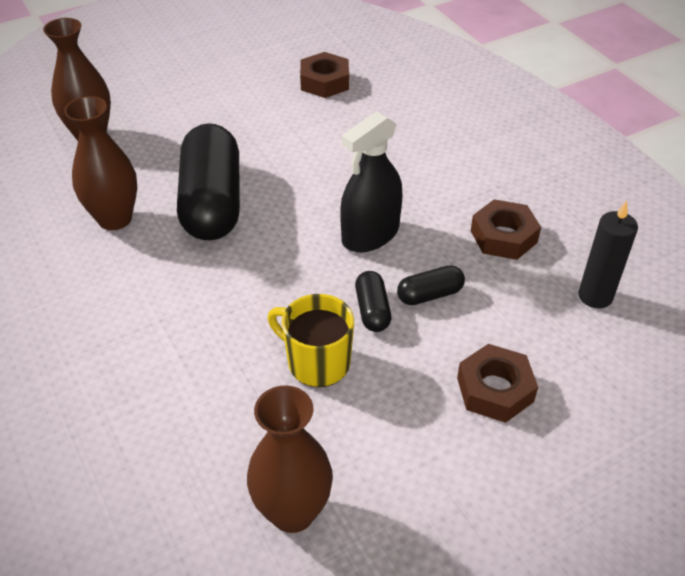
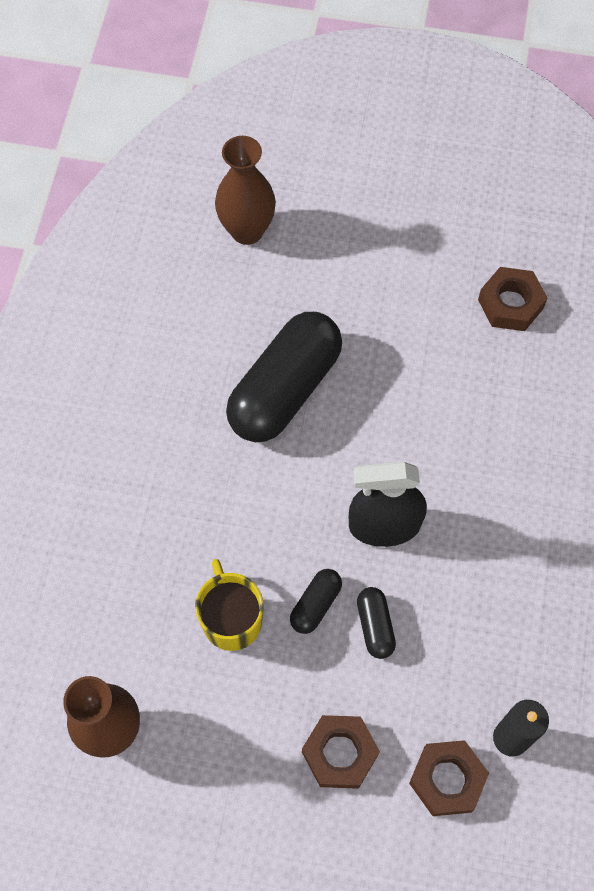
camera: 40 degrees right, 20 degrees up
brown vase [64,96,137,230] -> none
black capsule [397,265,465,305] -> black capsule turned 60 degrees clockwise [357,587,396,659]
brown nut [471,199,541,260] -> brown nut moved to [409,740,489,816]

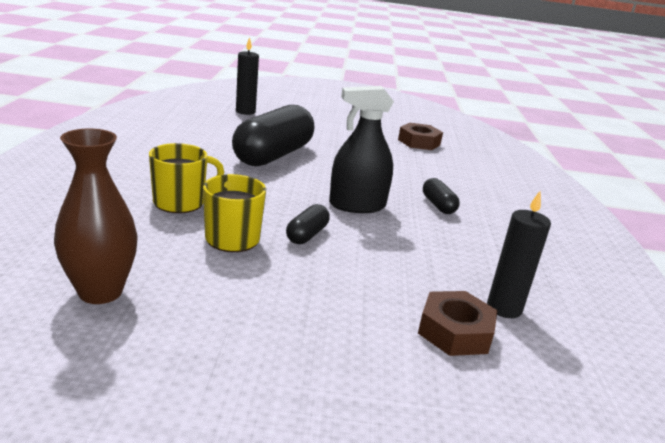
camera: 10 degrees left, 40 degrees down
brown vase [215,136,276,245] -> black candle [236,37,259,115]
brown nut [302,715,380,789] -> none
black capsule [357,587,396,659] -> black capsule moved to [423,178,460,214]
none -> yellow mug [149,143,224,213]

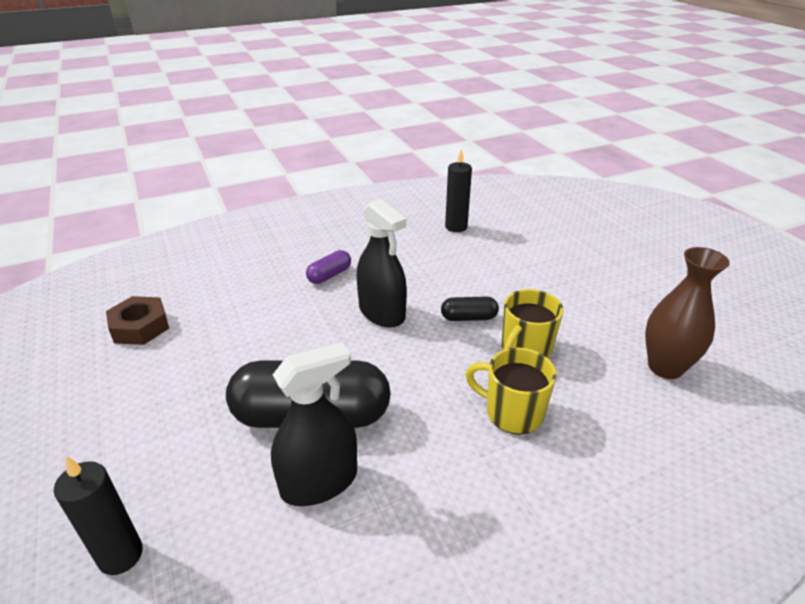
camera: 115 degrees left, 10 degrees up
brown nut [418,291,498,356] -> none
black capsule [423,178,460,214] -> purple capsule [306,250,351,284]
none -> black spray bottle [271,342,357,506]

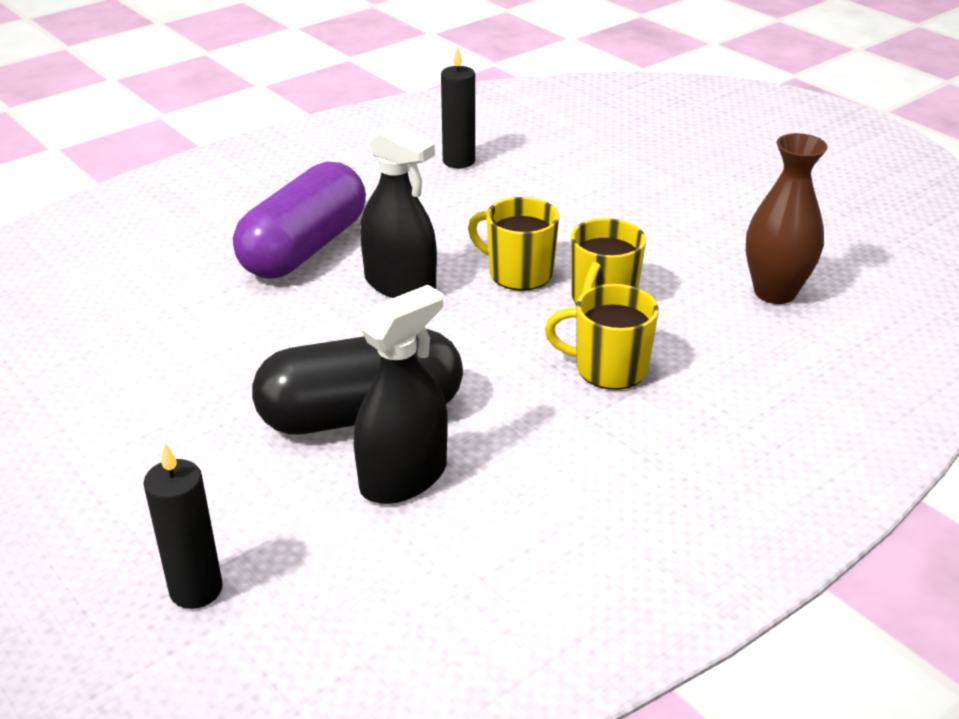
camera: 15 degrees left, 0 degrees up
brown nut [106,296,169,345] -> none
purple capsule [306,250,351,284] -> purple capsule [233,162,366,279], size x2.27
black capsule [441,296,499,321] -> yellow mug [468,197,559,291]

